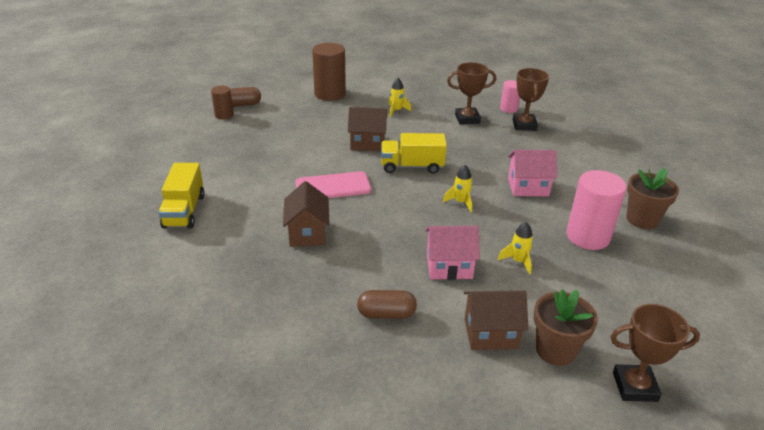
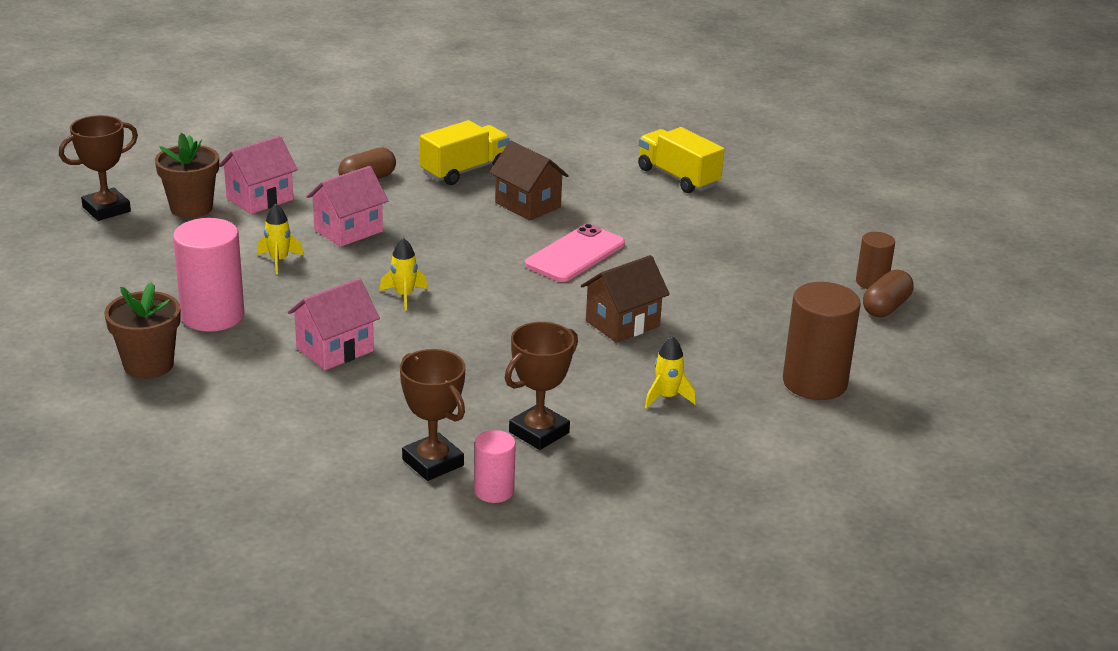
camera: 140 degrees right, 5 degrees down
yellow truck [381,133,447,174] -> yellow truck moved to [420,120,510,185]
brown house [464,291,529,350] -> pink house [219,136,298,214]

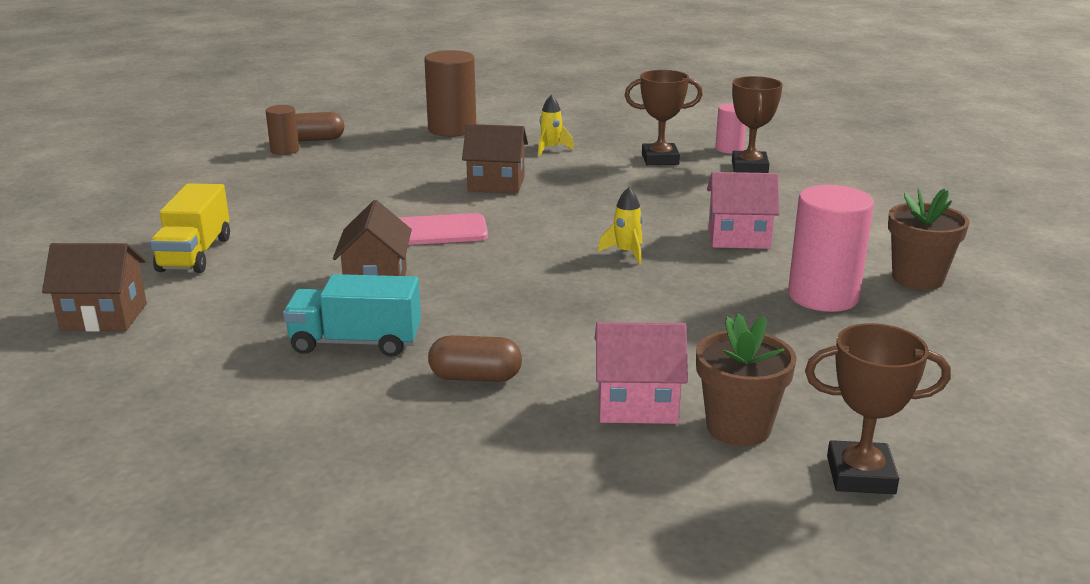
camera: 135 degrees left, 5 degrees down
yellow rocket [257,204,304,274] -> none
pink house [307,166,388,247] -> none
yellow truck [420,120,510,185] -> turquoise truck [283,274,421,357]
none -> brown house [42,243,147,332]

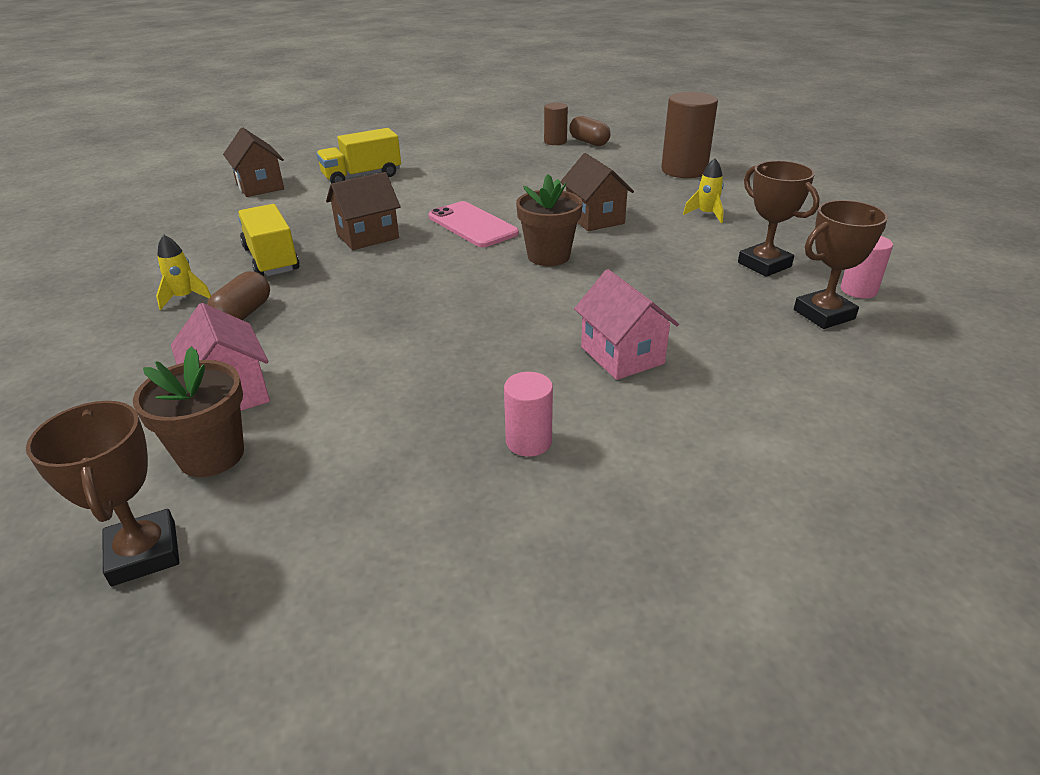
camera: 60 degrees right, 10 degrees up
turquoise truck [283,274,421,357] -> yellow truck [238,204,300,276]
brown capsule [428,335,522,382] -> brown capsule turned 45 degrees clockwise [207,272,270,320]
yellow rocket [598,187,643,265] -> yellow rocket moved to [156,234,211,310]
pink cylinder [788,185,874,312] -> pink cylinder [504,372,553,457], size x0.55
brown flower pot [888,188,970,290] -> brown flower pot moved to [516,174,583,266]

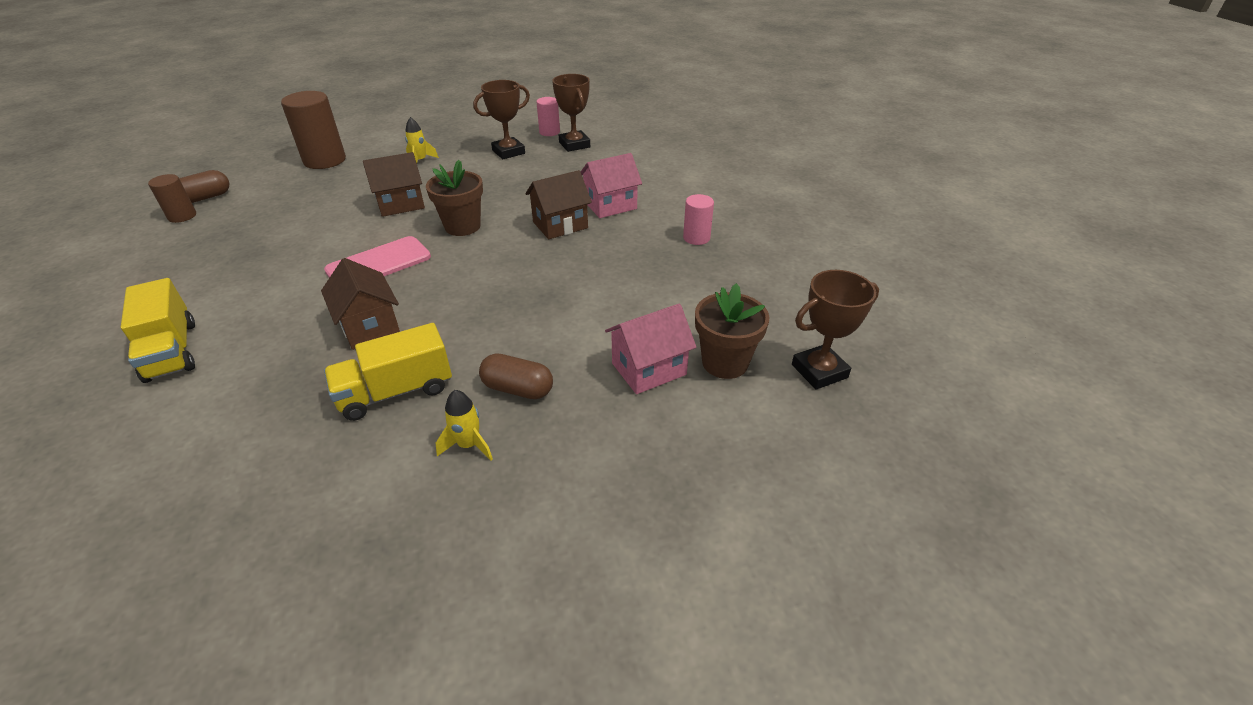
camera: 90 degrees left, 5 degrees up
brown house [223,127,284,197] -> brown house moved to [525,170,592,239]

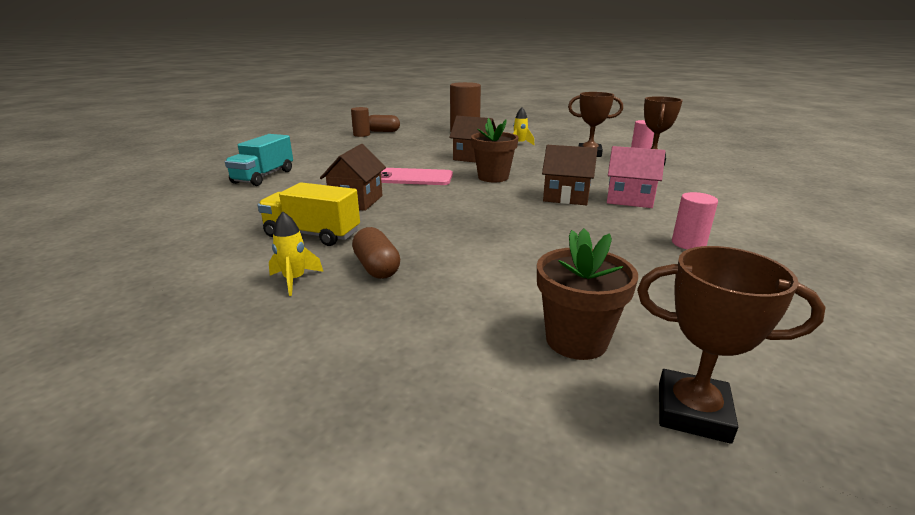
camera: 45 degrees right, 15 degrees down
yellow truck [121,278,195,383] -> turquoise truck [225,134,293,186]
pink house [605,304,696,394] -> none

